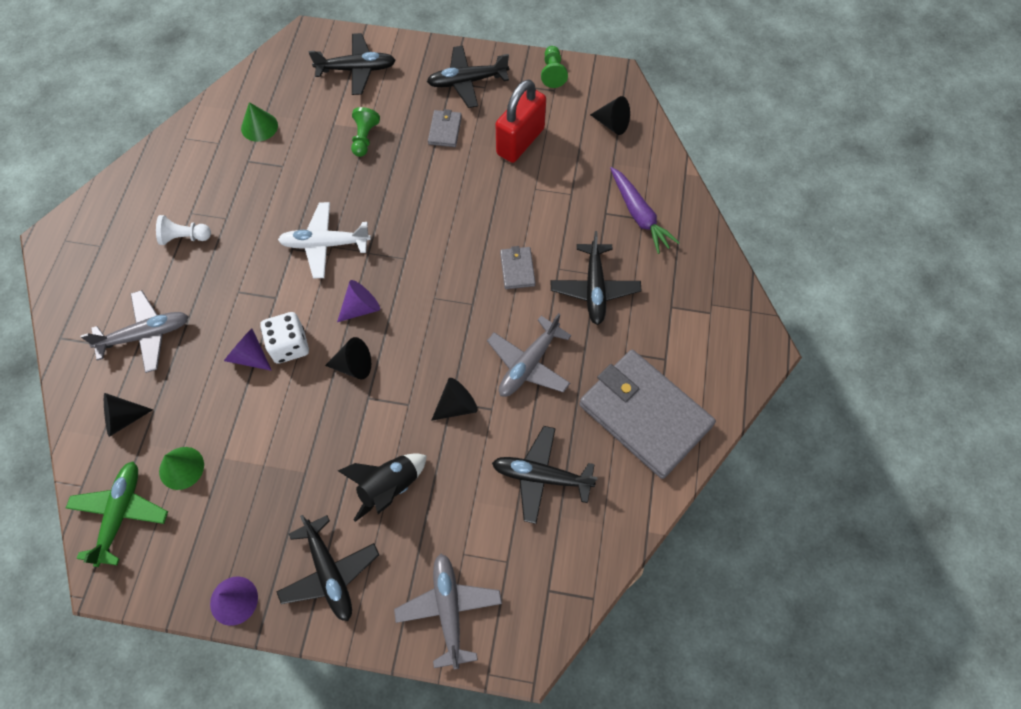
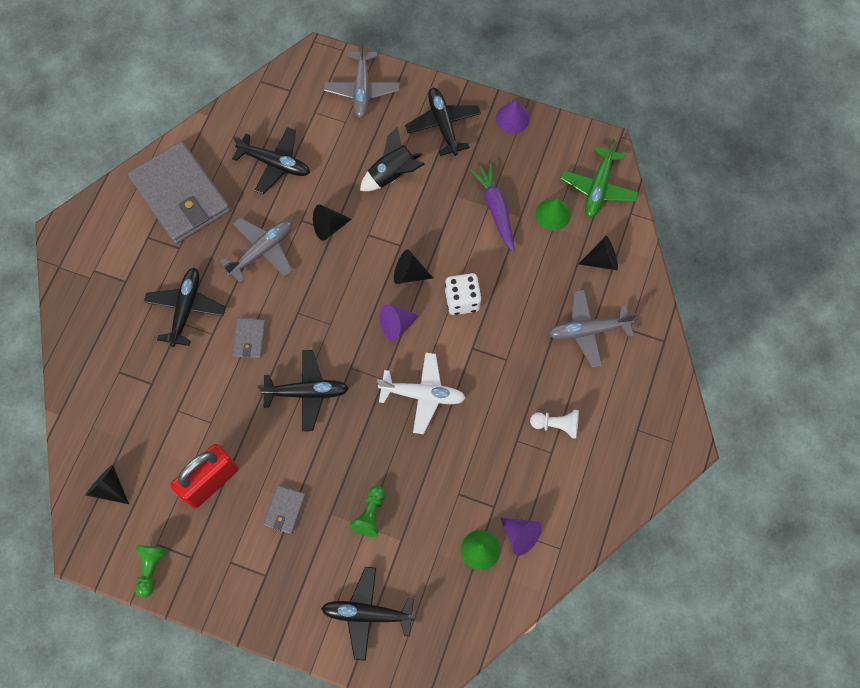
camera: 170 degrees left, 5 degrees up
purple cone [224,329,272,371] -> purple cone moved to [500,517,542,556]
black plane [427,45,509,108] -> black plane moved to [258,350,349,431]
purple carrot [610,167,680,254] -> purple carrot moved to [470,163,515,252]

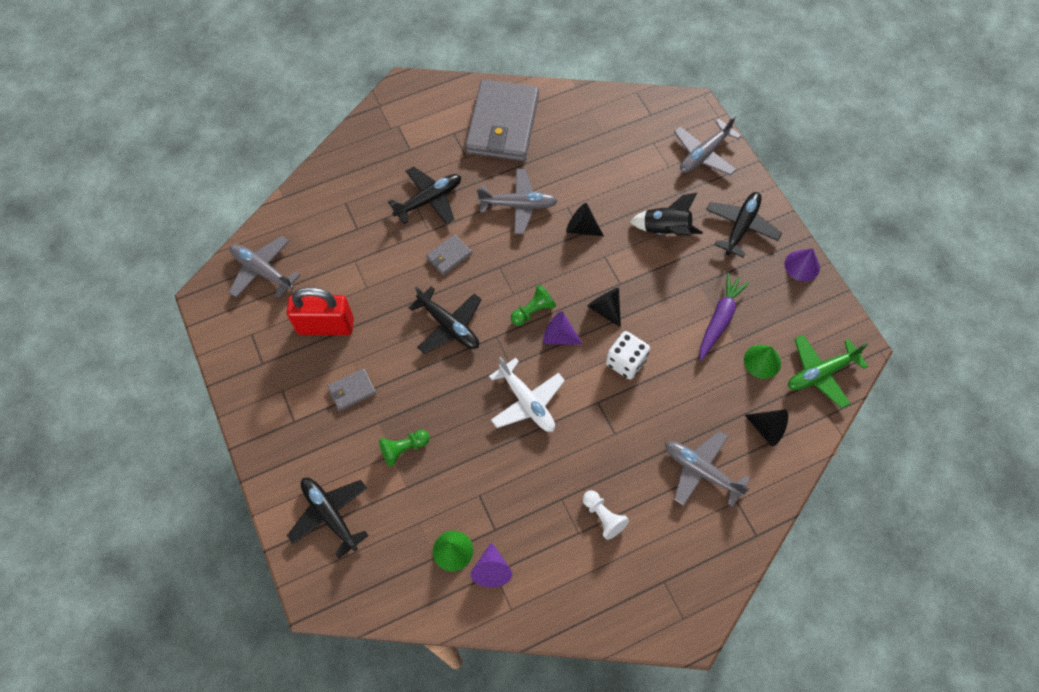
camera: 45 degrees right, 5 degrees down
black cone [85,465,129,504] -> grey plane [229,236,300,298]
green pawn [135,545,167,598] -> green pawn moved to [511,285,556,326]
black plane [232,127,310,194] -> none

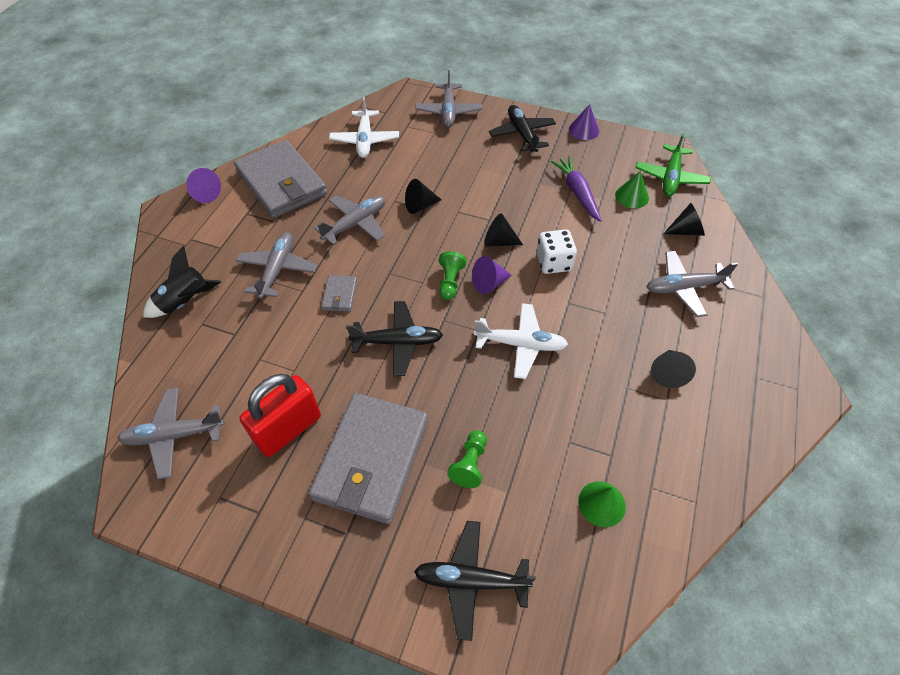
camera: 45 degrees left, 10 degrees down
grey wallet [327,368,376,411] -> grey wallet [309,393,428,524], size x2.39
black plane [388,166,461,224] -> grey plane [235,232,317,299]
purple cone [471,542,512,587] -> purple cone moved to [186,168,221,203]
white pawn [583,490,629,540] -> black cone [651,350,696,388]
black rocket [630,193,703,236] -> black rocket moved to [143,246,221,318]
none -> white plane [329,97,399,158]

